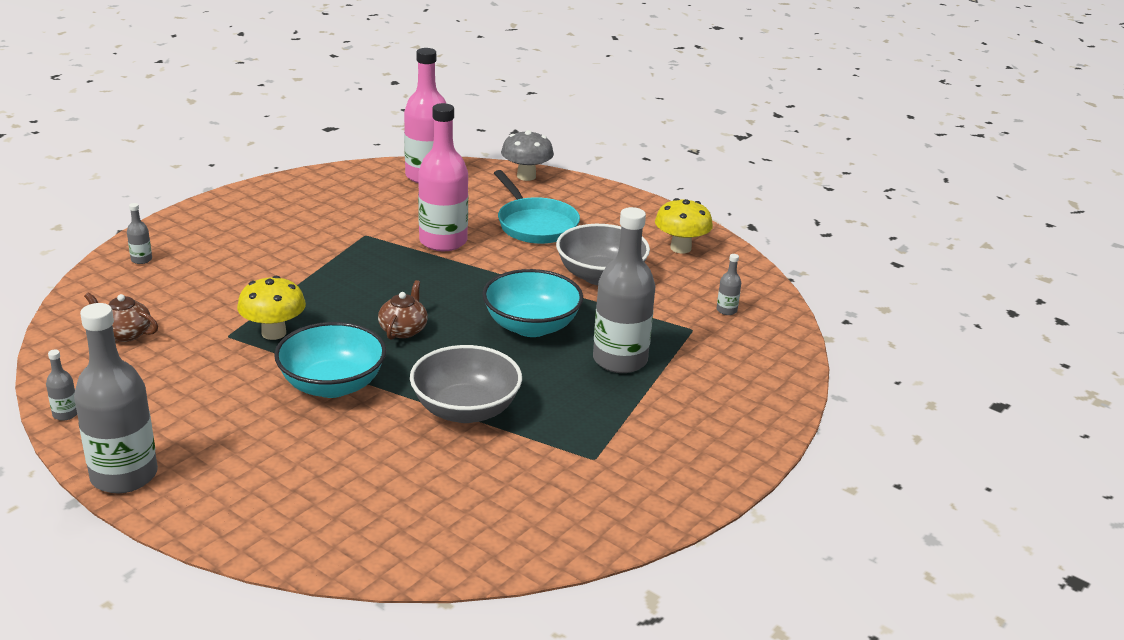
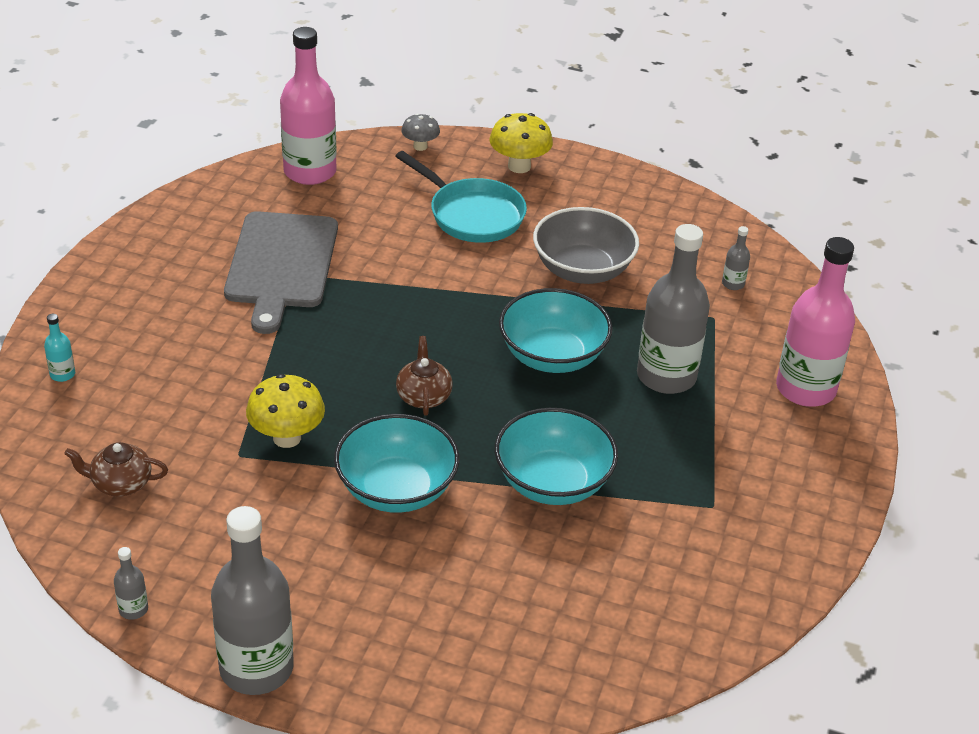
camera: 20 degrees left, 10 degrees up
grey bottle [127,203,152,264] -> turquoise bottle [44,314,75,382]
grey bowl [410,345,522,423] -> turquoise bowl [495,408,618,505]
pink bottle [418,103,468,251] -> pink bottle moved to [776,237,855,407]
grey mushroom [501,130,554,181] -> grey mushroom [401,113,440,151], size x0.62
yellow mushroom [655,198,713,253] -> yellow mushroom moved to [489,113,553,173]
none -> grey cutting board [224,211,338,334]

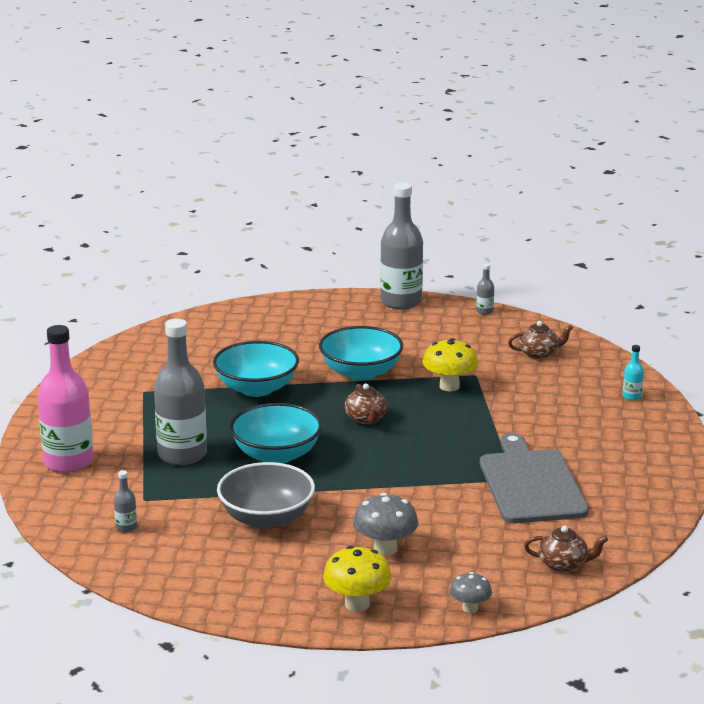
camera: 170 degrees right, 15 degrees down
pink bottle [280,27,337,185] -> brown teapot [524,526,608,572]
turquoise pan [395,151,527,243] -> grey mushroom [353,493,418,556]

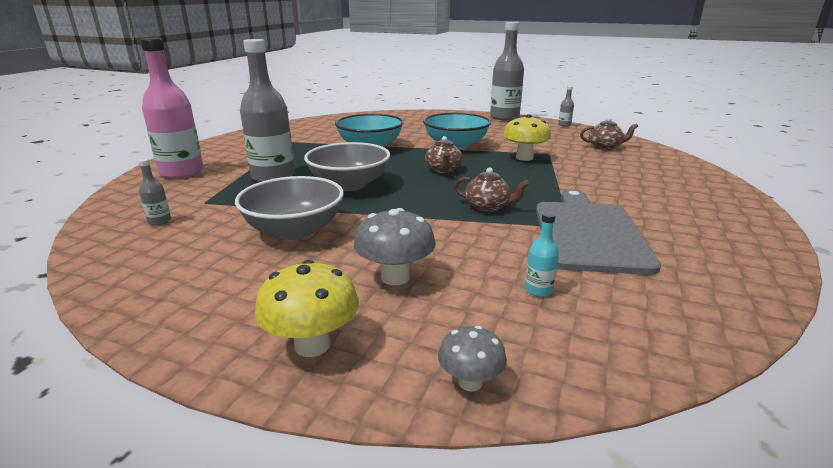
camera: 15 degrees right, 0 degrees up
turquoise bowl [230,403,322,464] -> grey bowl [304,142,390,191]
brown teapot [524,526,608,572] -> brown teapot moved to [454,167,530,212]
turquoise bottle [623,345,644,401] -> turquoise bottle moved to [525,212,559,297]

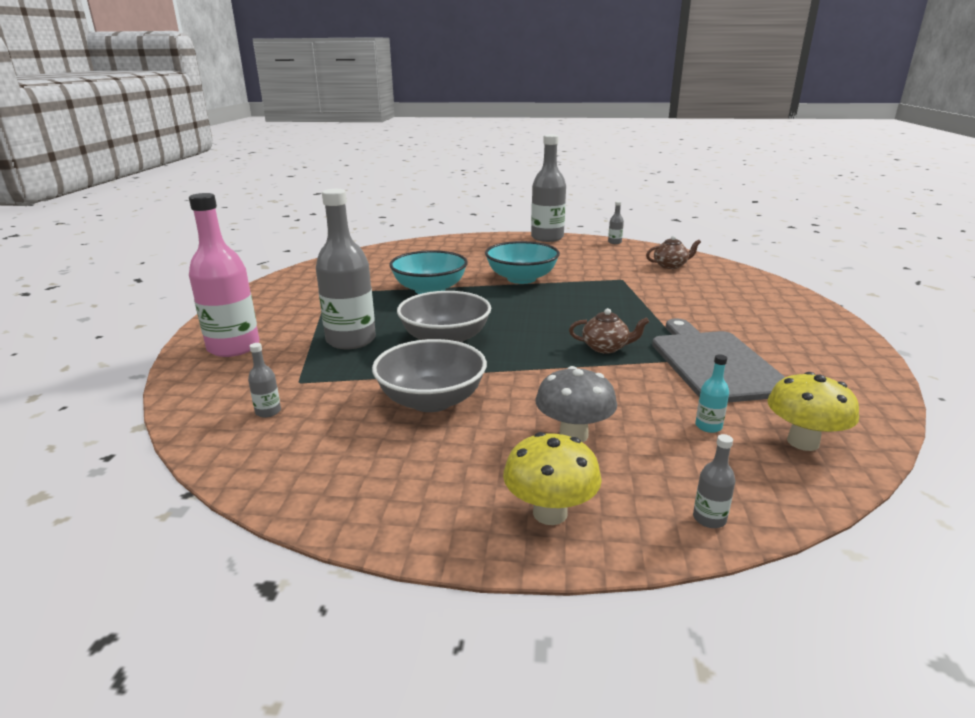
camera: 15 degrees left, 0 degrees up
brown teapot [425,136,463,173] -> none
grey mushroom [438,326,507,392] -> grey bottle [693,434,735,528]
yellow mushroom [503,114,551,161] -> yellow mushroom moved to [767,372,859,451]

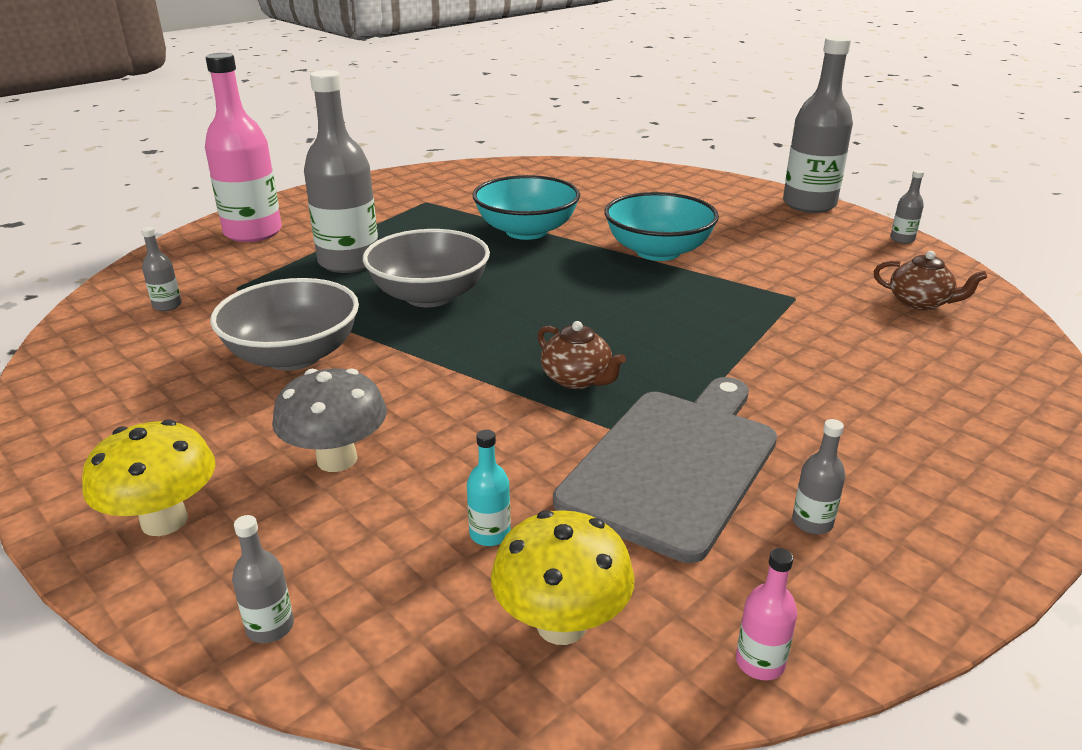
camera: 40 degrees right, 5 degrees up
none -> pink bottle [736,548,797,680]
none -> grey bottle [792,419,846,534]

